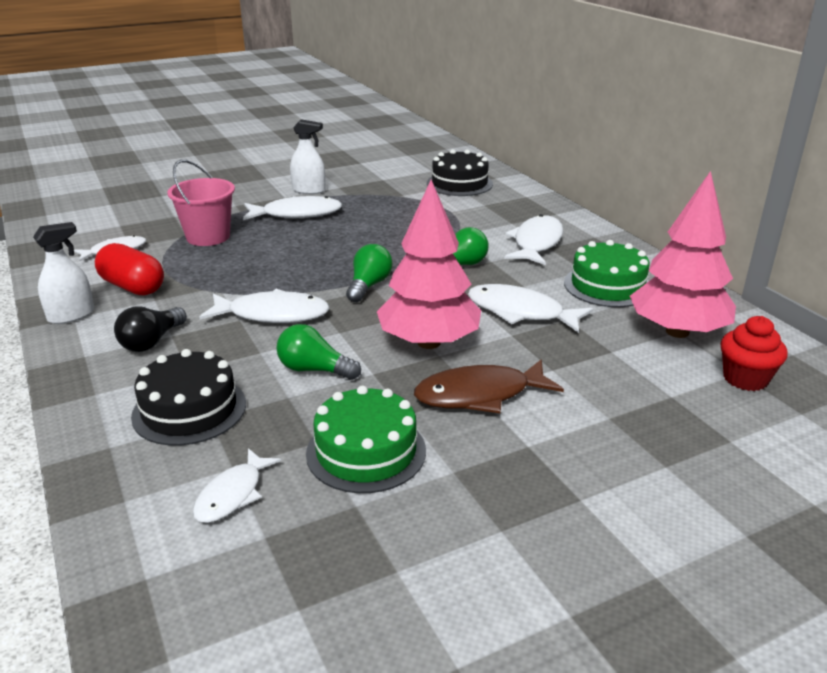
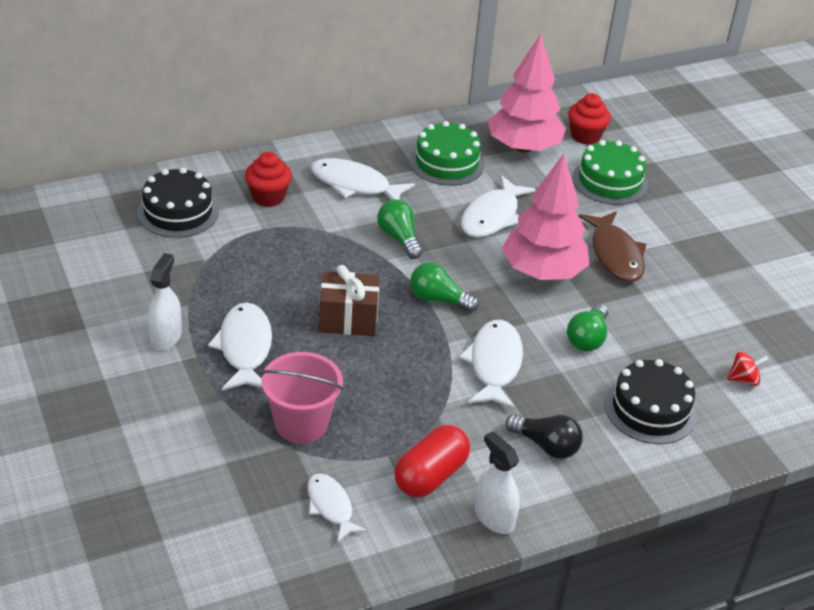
camera: 90 degrees left, 10 degrees up
white fish [193,448,281,523] -> red spinning top [727,351,769,386]
green cake [306,386,426,493] -> green cake moved to [572,140,648,205]
none -> red cupcake [245,152,292,207]
none -> brown gift [319,265,380,336]

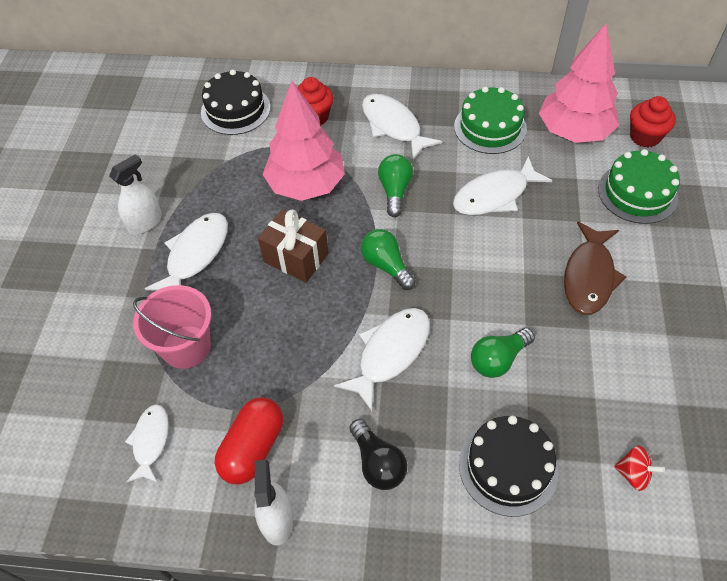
camera: 35 degrees right, 15 degrees up
red capsule [394,425,470,498] -> red capsule turned 45 degrees counterclockwise [215,397,283,485]
pink tree [502,154,590,280] -> pink tree moved to [263,81,345,201]

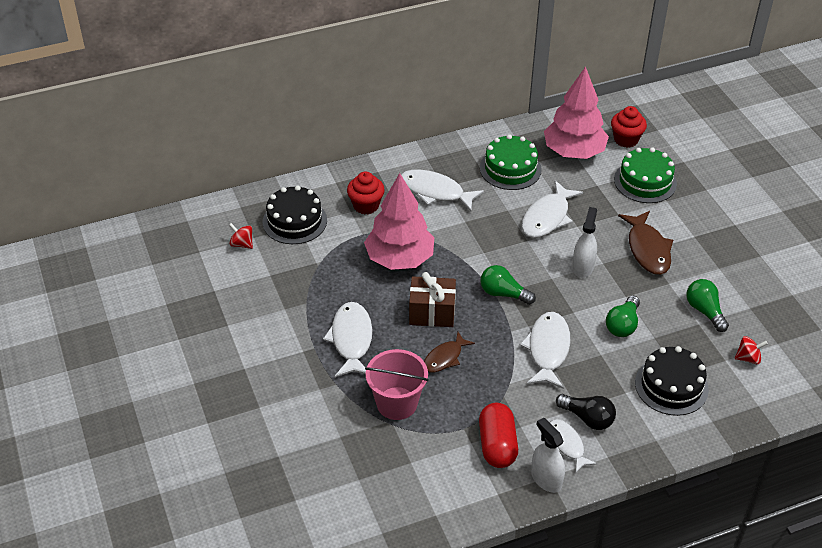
camera: 30 degrees left, 10 degrees down
white spray bottle [109,154,162,234] -> white spray bottle moved to [572,207,597,278]
white fish [125,404,169,483] -> white fish moved to [550,419,597,474]
green light bulb [378,154,413,217] -> green light bulb moved to [686,279,729,332]
none -> red spinning top [229,223,253,249]
none -> brown fish [424,332,475,373]

